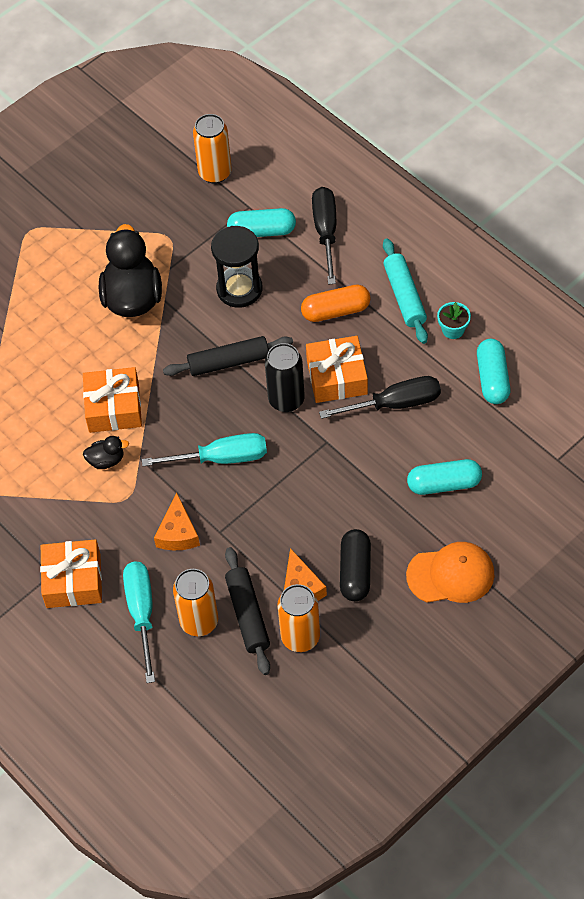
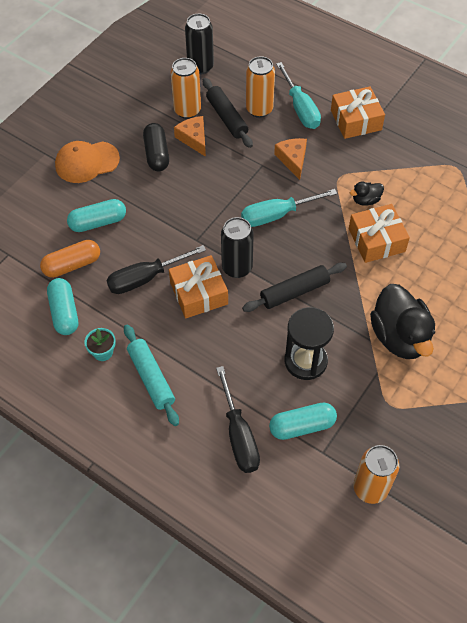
camera: 165 degrees right, 0 degrees up
orange capsule [301,285,371,322] -> orange capsule moved to [40,240,100,278]
none -> black can [185,14,214,74]

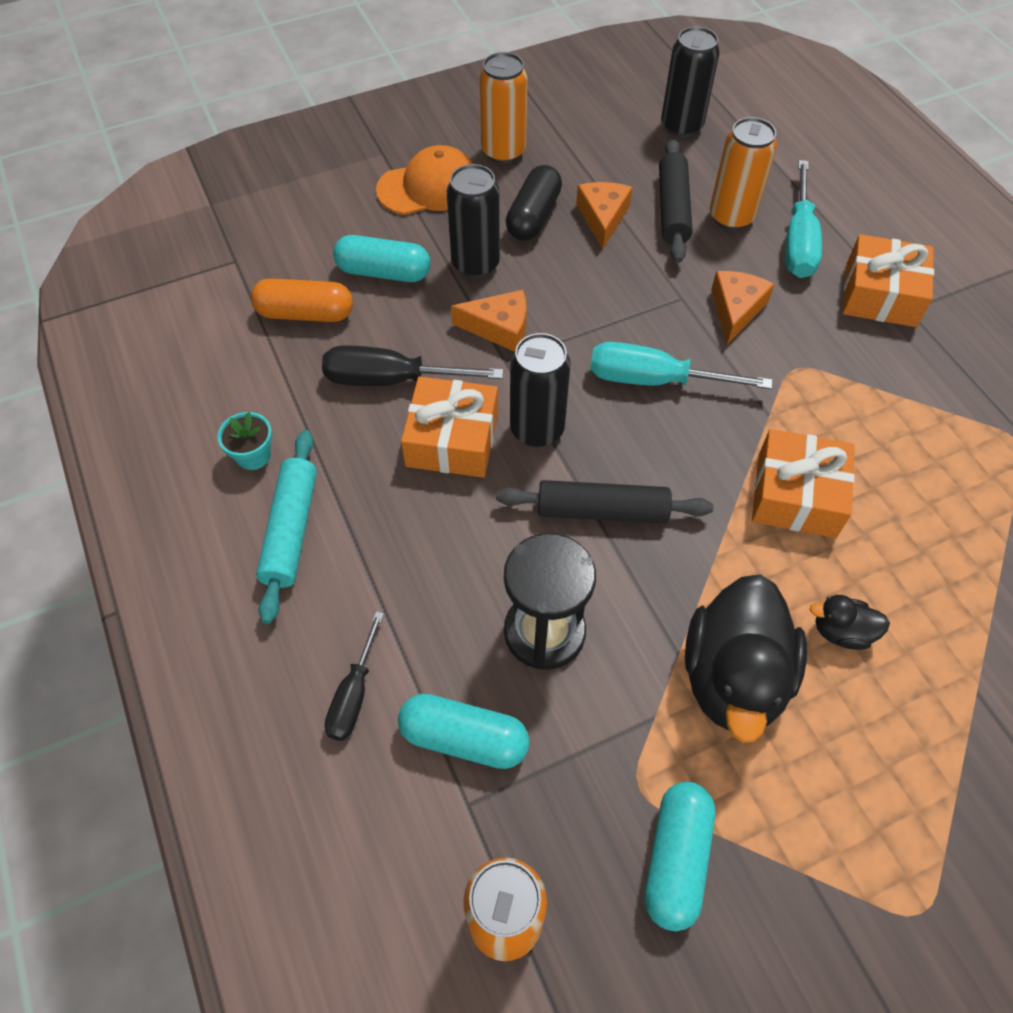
camera: 30 degrees right, 0 degrees up
turquoise capsule [47,278,78,335] -> turquoise capsule moved to [645,782,715,931]
orange cap [55,141,120,183] -> orange cap turned 150 degrees clockwise [376,145,473,215]
orange can [170,58,201,119] -> orange can moved to [480,52,527,164]
black screwdriver [216,366,260,473] -> black screwdriver [325,611,384,741], size x0.63
black duck [350,182,384,206] -> black duck moved to [810,595,890,650]
none -> black can [447,164,500,278]
none -> orange cheese [451,290,527,352]

